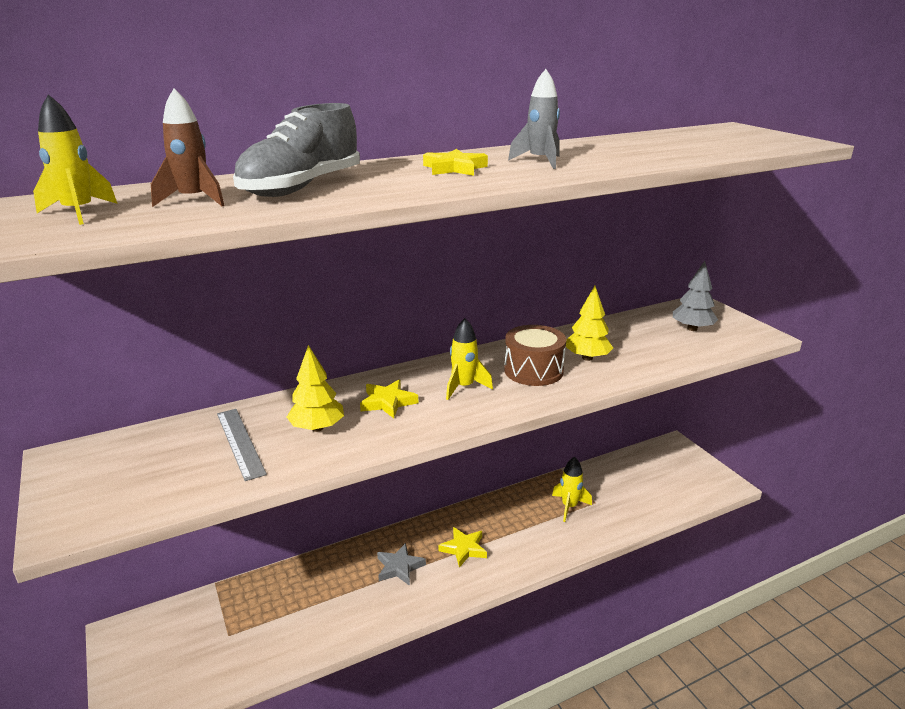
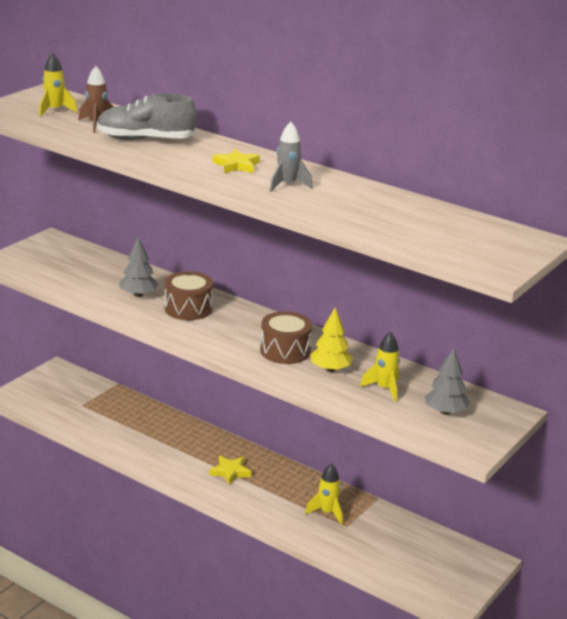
camera: 60 degrees right, 0 degrees up
grey ruler [217,409,267,481] -> none
yellow tree [287,345,344,432] -> grey tree [119,237,158,297]
yellow star [360,380,418,418] -> brown drum [165,271,213,320]
grey star [377,543,426,586] -> none
yellow rocket [446,318,493,400] -> yellow rocket moved to [360,332,400,402]

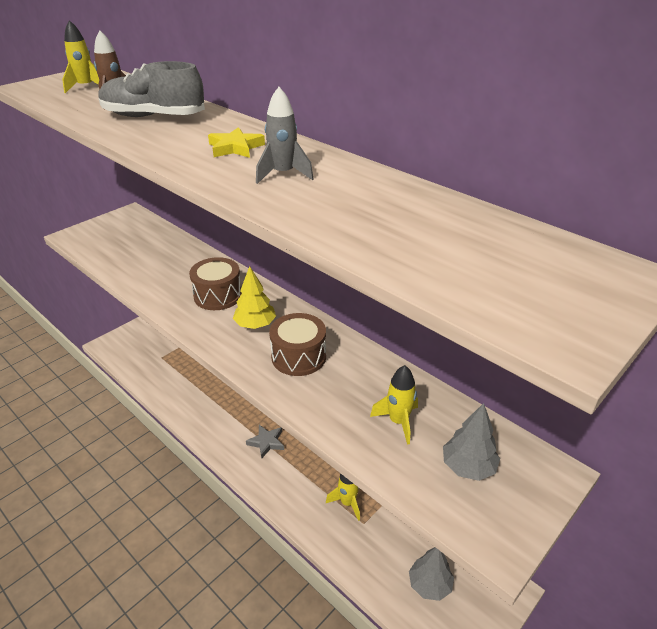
camera: 10 degrees right, 10 degrees up
grey tree [119,237,158,297] -> grey tree moved to [409,547,454,601]
yellow star [209,456,251,485] -> grey star [246,425,284,458]
yellow tree [310,307,353,372] -> yellow tree moved to [233,266,276,329]

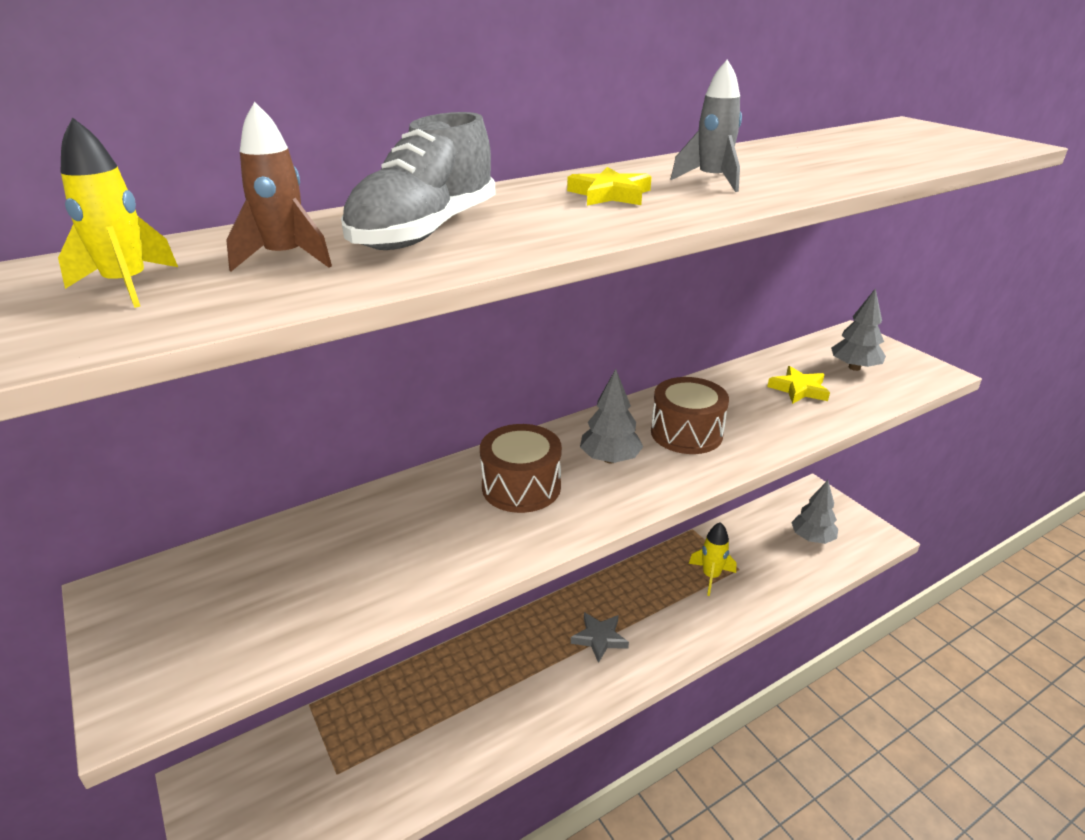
camera: 75 degrees left, 5 degrees down
yellow tree [233,266,276,329] -> grey tree [580,369,643,463]
yellow rocket [370,365,418,445] -> yellow star [767,366,830,404]

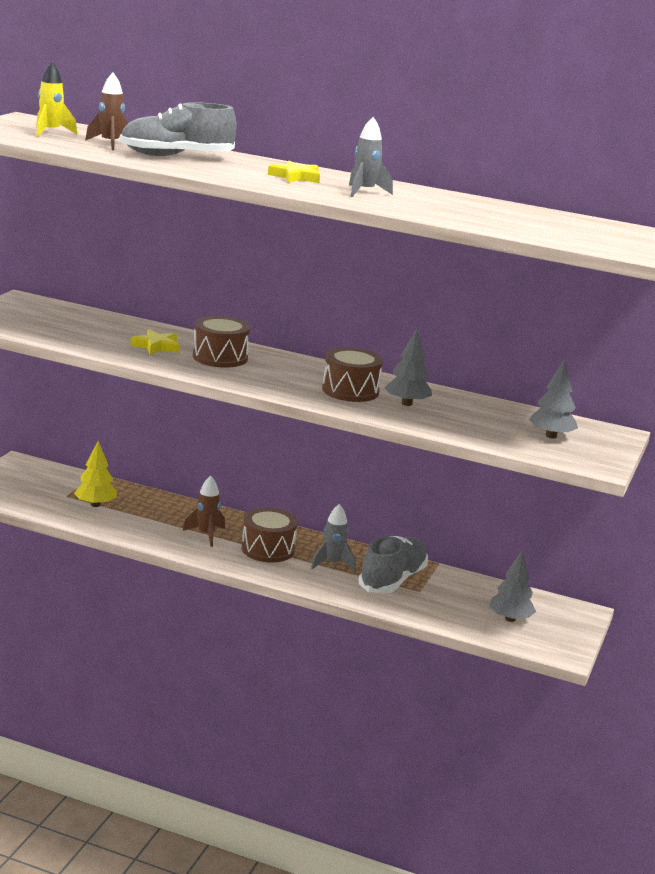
camera: 50 degrees right, 10 degrees down
grey star [571,612,629,663] -> brown drum [241,508,298,562]
grey tree [580,369,643,463] -> grey tree moved to [385,329,432,406]
yellow rocket [689,522,736,596] -> grey shoe [359,536,428,594]
yellow star [767,366,830,404] -> yellow star moved to [130,330,179,355]
none -> yellow tree [74,441,117,507]
none -> brown rocket [183,476,225,547]
none -> grey rocket [311,504,356,572]

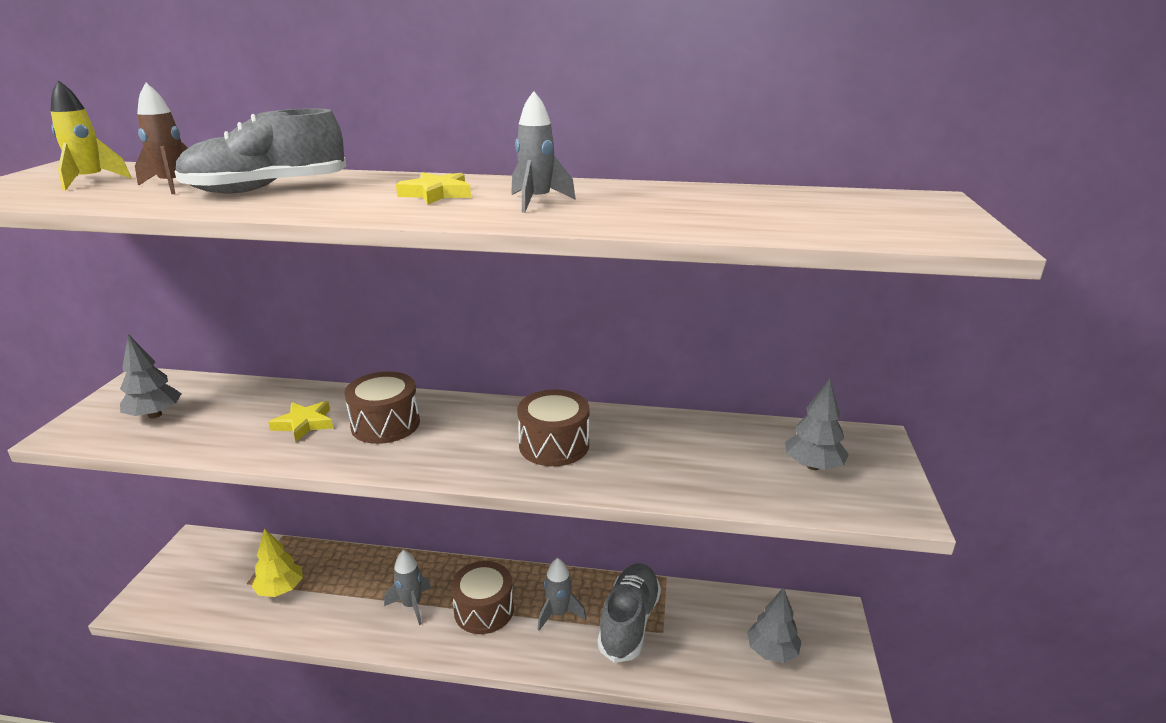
camera: 10 degrees left, 5 degrees up
brown rocket [183,476,225,547] -> grey rocket [384,550,431,625]
grey tree [385,329,432,406] -> grey tree moved to [120,334,181,419]

